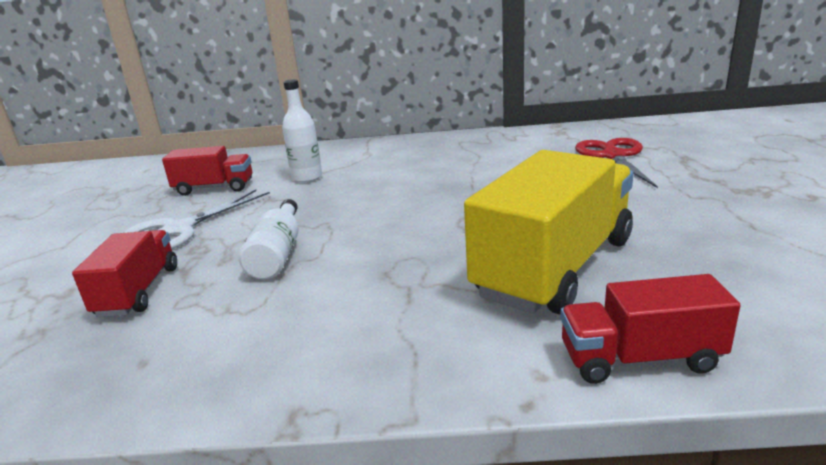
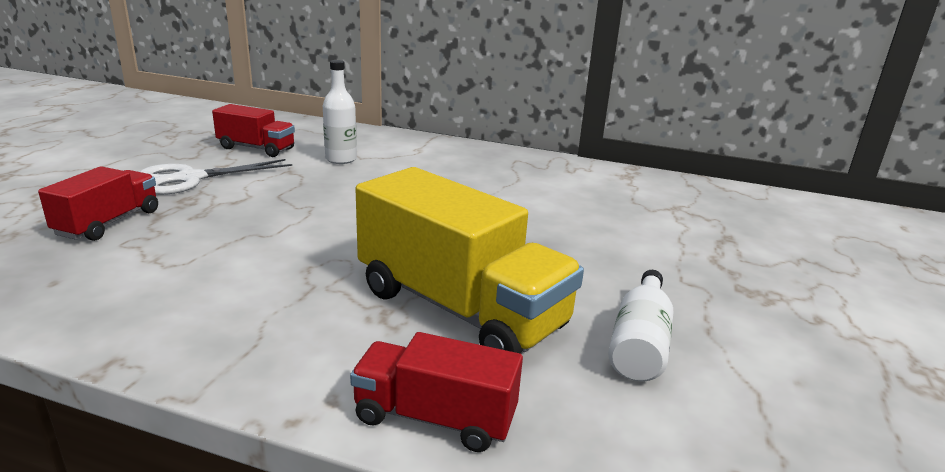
camera: 15 degrees right, 0 degrees up
white bottle [239,199,299,279] -> white bottle moved to [608,270,673,382]
yellow truck [464,150,634,314] -> yellow truck turned 75 degrees clockwise [355,167,584,354]
red scissors [575,138,658,188] -> none

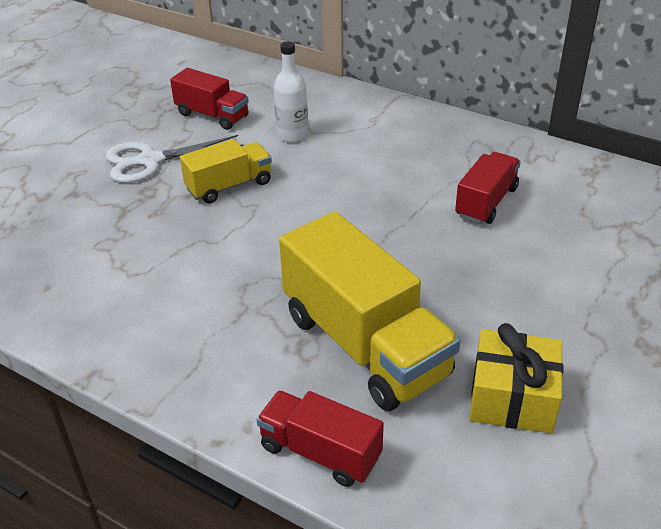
camera: 15 degrees right, 15 degrees up
red truck [38,166,158,241] -> red truck moved to [455,152,521,224]
white bottle [608,270,673,382] -> yellow gift [470,323,563,434]
none -> yellow truck [180,139,272,203]

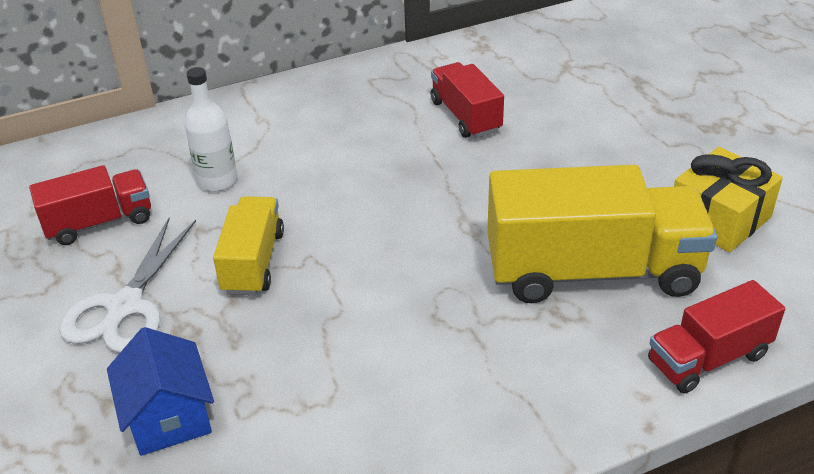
camera: 55 degrees left, 0 degrees up
none -> blue house [107,327,214,456]

